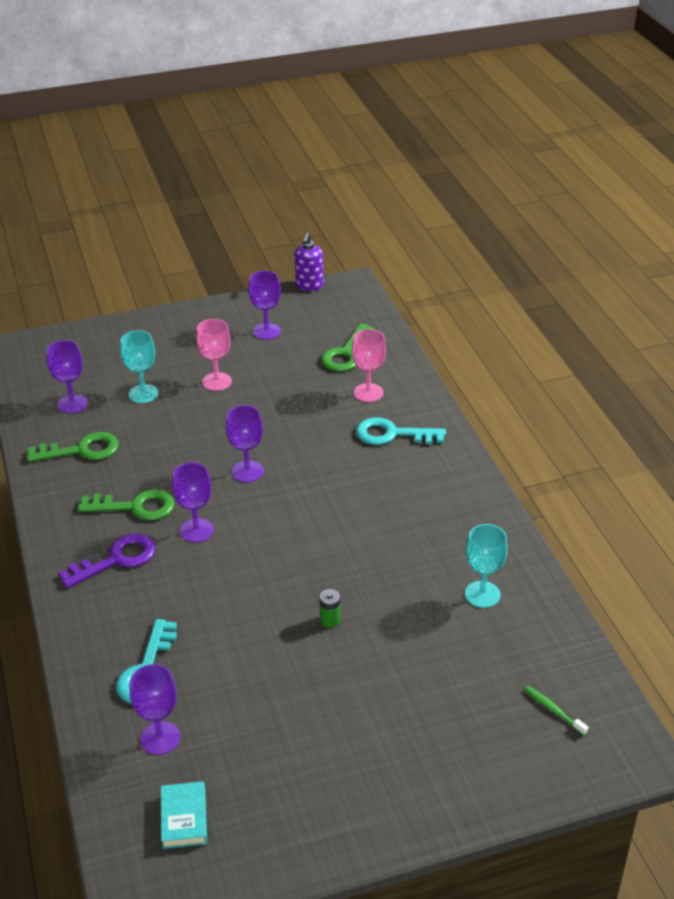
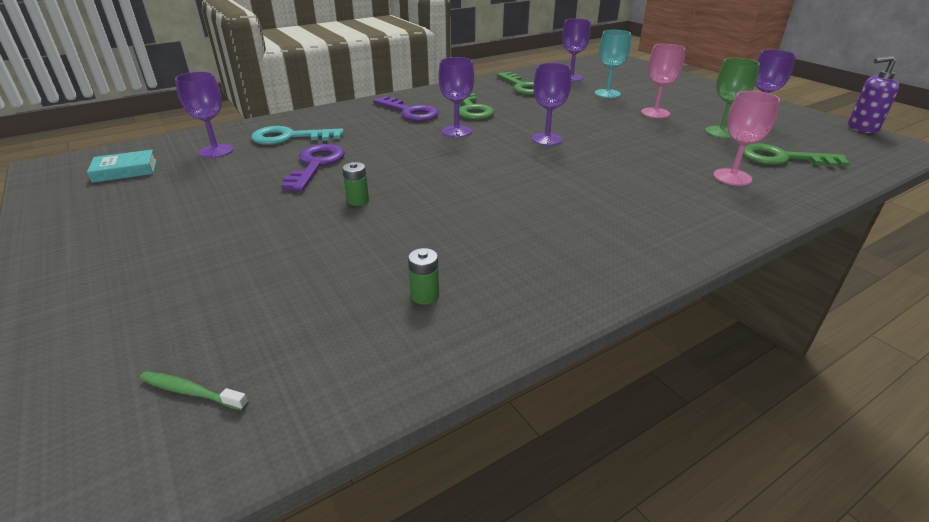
camera: 75 degrees right, 5 degrees down
turquoise key [356,417,446,445] -> none
turquoise goblet [465,524,508,608] -> green battery [408,248,439,305]
green toothbrush [524,686,589,735] -> green toothbrush turned 105 degrees counterclockwise [139,371,248,411]
none -> purple key [281,144,345,191]
none -> green goblet [705,58,760,138]

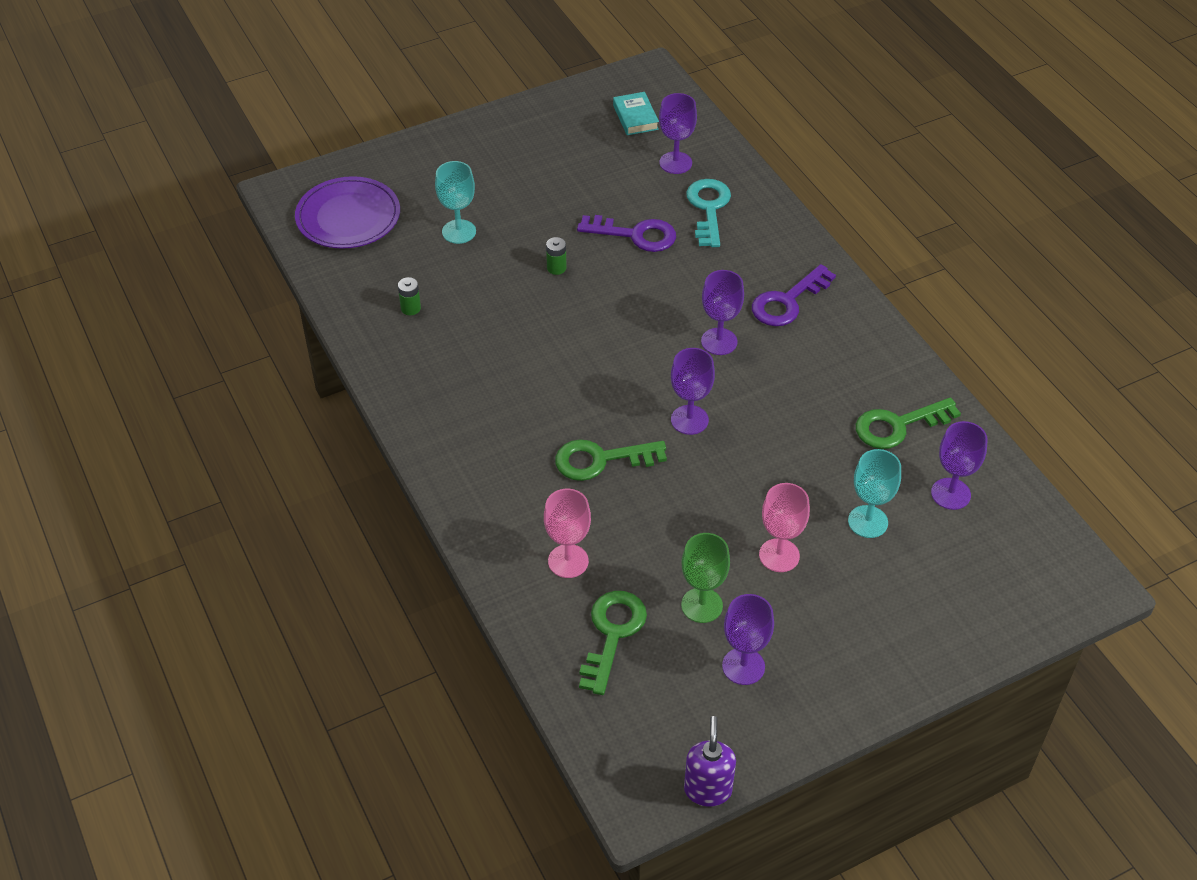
camera: 95 degrees right, 15 degrees up
green toothbrush [139,371,248,411] -> purple plate [295,176,400,249]
green key [459,93,494,120] -> green key moved to [555,439,667,481]
none -> turquoise goblet [435,161,476,244]

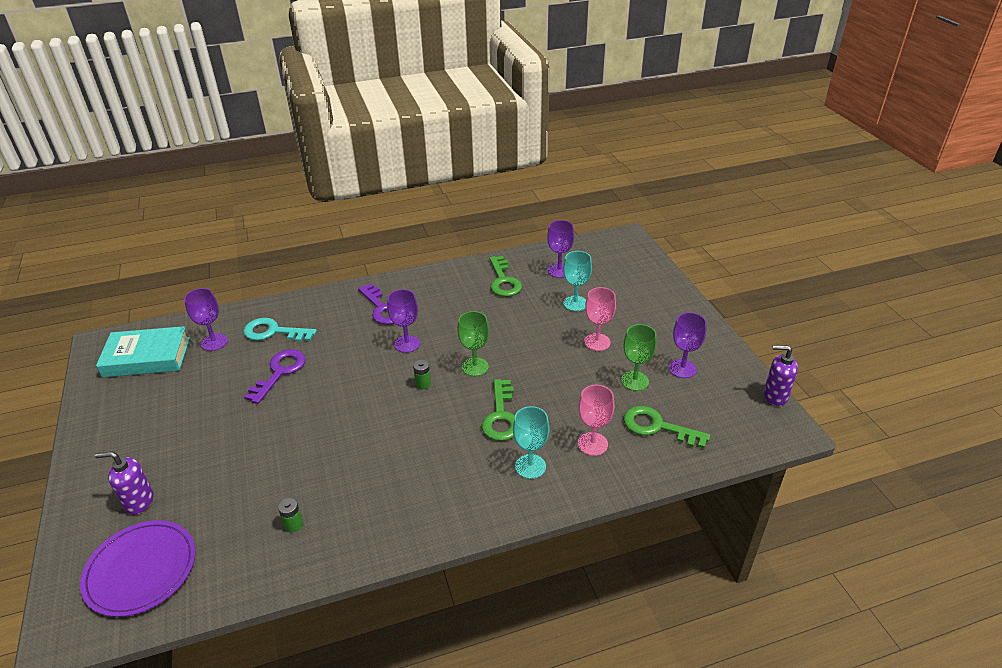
camera: 80 degrees left, 10 degrees down
turquoise goblet [435,161,476,244] -> turquoise goblet moved to [513,406,549,479]
green battery [546,237,567,275] -> green battery moved to [413,360,431,389]
turquoise book [613,92,659,135] -> turquoise book [96,326,190,378], size x1.84
purple goblet [671,348,715,435] -> green goblet [458,311,489,376]
none -> purple soap dispenser [95,451,154,515]

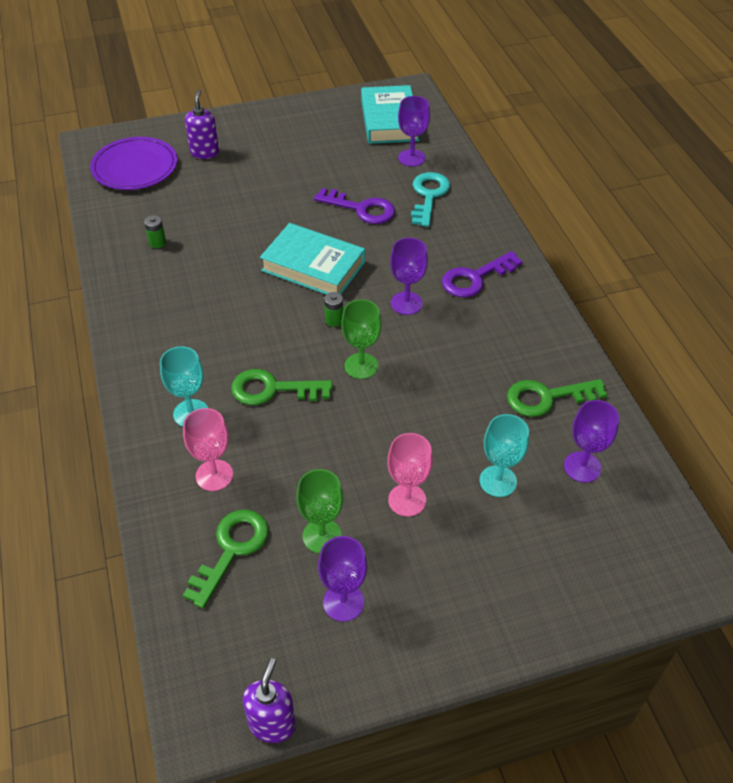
camera: 90 degrees right, 10 degrees up
none -> turquoise book [260,223,365,294]

